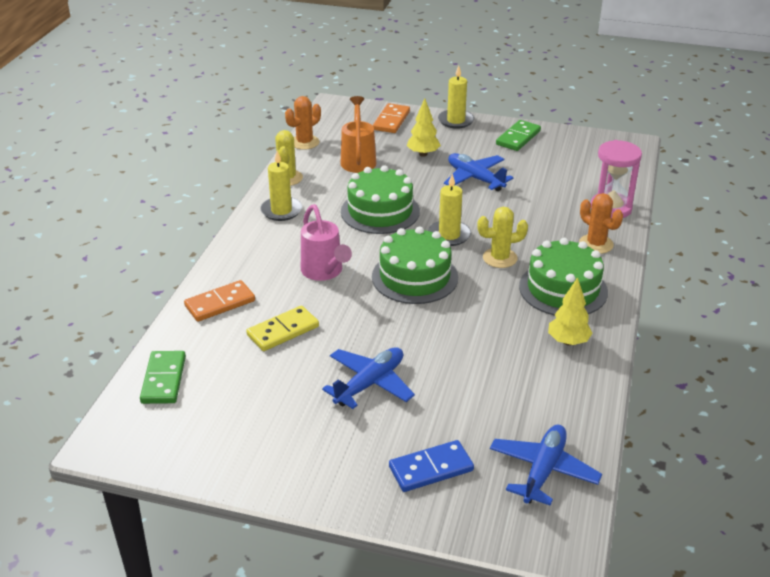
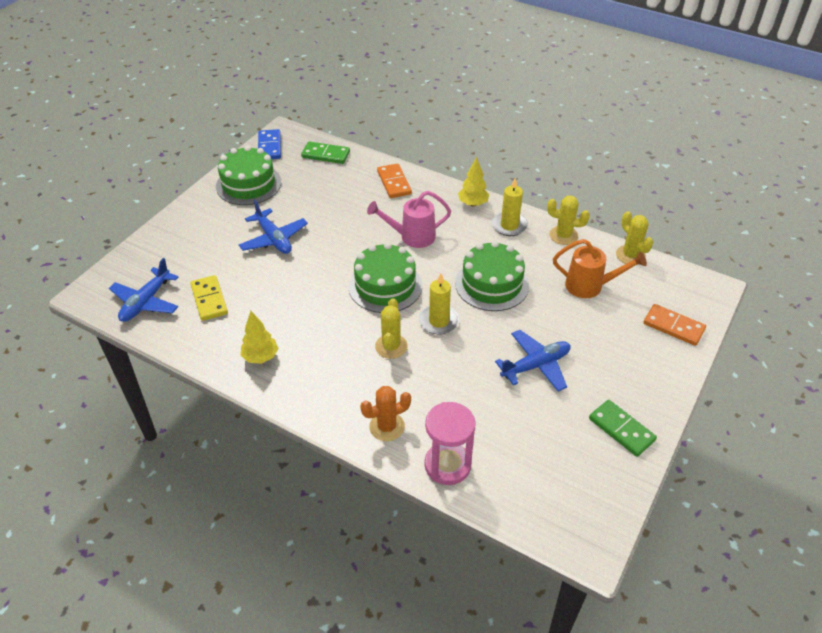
camera: 105 degrees right, 10 degrees up
yellow domino [246,305,319,351] -> yellow domino moved to [190,275,228,321]
orange cactus [285,96,321,150] -> yellow cactus [616,211,653,265]
blue domino [389,440,474,492] -> blue domino moved to [258,129,281,159]
yellow tree [407,98,441,157] -> yellow tree moved to [458,157,489,207]
yellow candle [438,65,474,129] -> none
blue plane [490,425,602,505] -> blue plane turned 75 degrees clockwise [109,258,178,322]
green cake [519,238,608,315] -> green cake moved to [216,145,281,205]

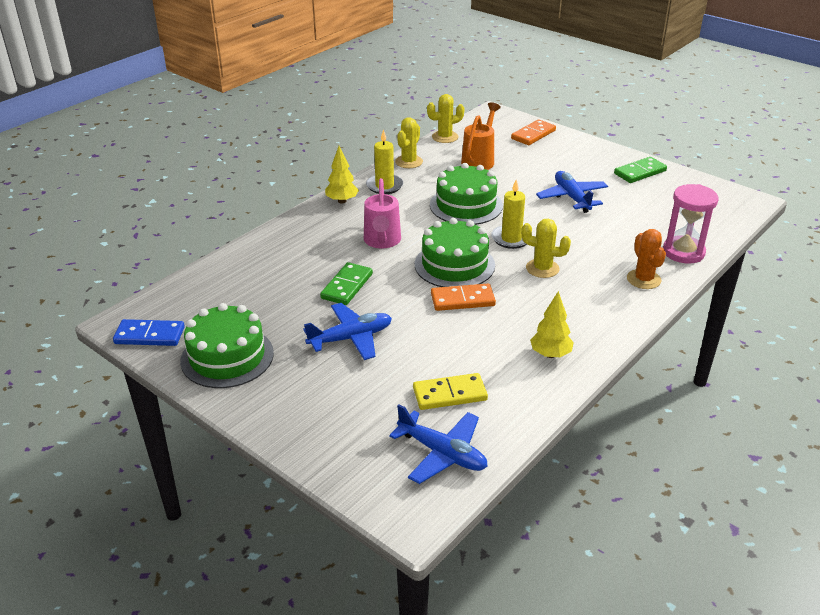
camera: 80 degrees left, 10 degrees down
green domino [301,141,350,164] -> green domino moved to [320,262,373,305]
orange domino [377,163,412,198] -> orange domino moved to [431,284,496,311]

